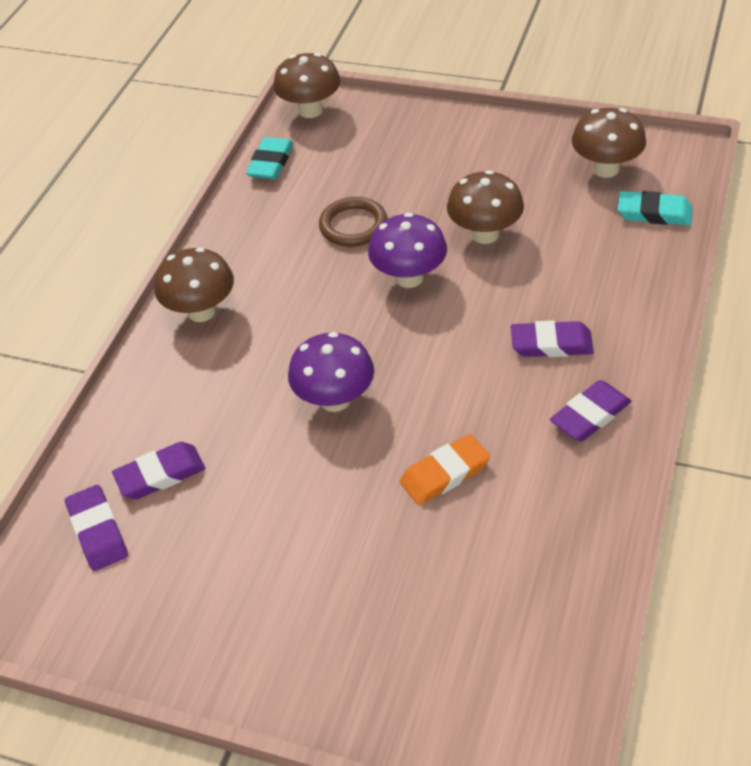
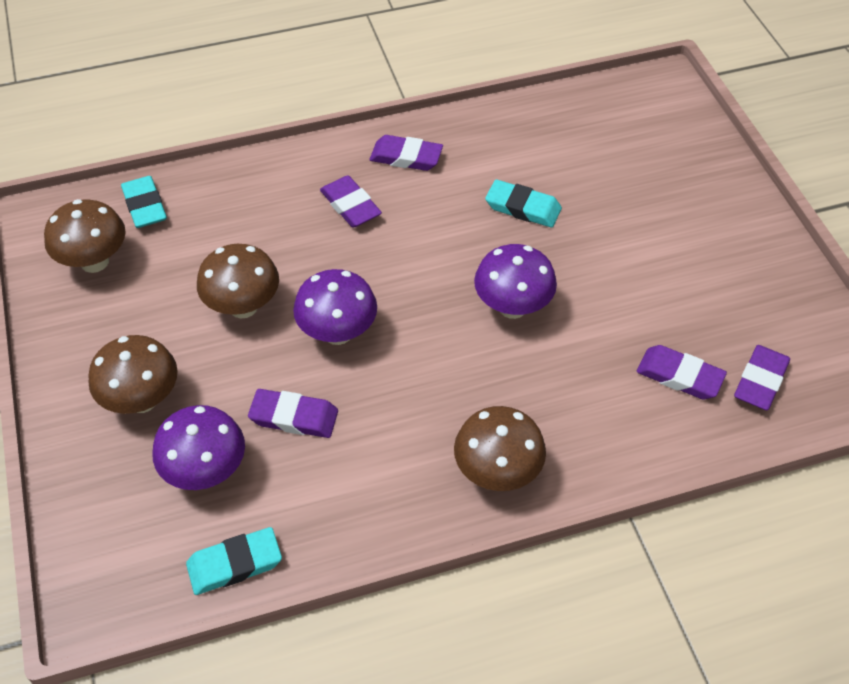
camera: 130 degrees left, 5 degrees up
brown mushroom [273,53,341,118] -> brown mushroom moved to [88,335,178,414]
brown ring [319,197,388,247] -> purple eraser [248,389,338,438]
orange eraser [400,434,490,505] -> turquoise eraser [485,180,562,228]
none -> purple mushroom [152,405,245,490]

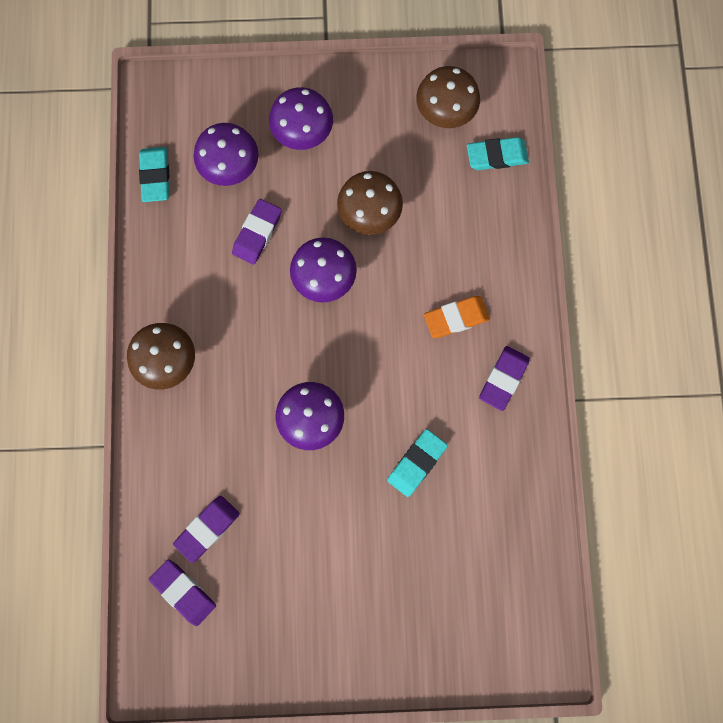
camera: 105 degrees right, 25 degrees up
brown mushroom [88,335,178,414] -> purple mushroom [269,87,333,150]
purple eraser [320,175,382,228] -> orange eraser [424,296,490,338]

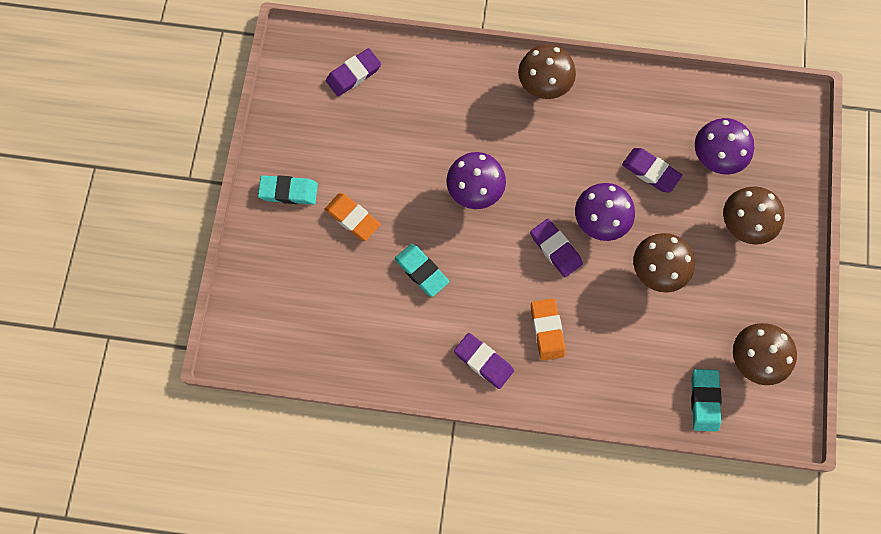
camera: 100 degrees right, 5 degrees down
turquoise eraser [139,147,170,202] -> turquoise eraser moved to [258,175,318,205]
purple eraser [173,496,240,563] -> purple eraser moved to [530,219,583,277]
purple mushroom [269,87,333,150] -> brown mushroom [723,186,785,245]
none -> orange eraser [324,193,381,241]

